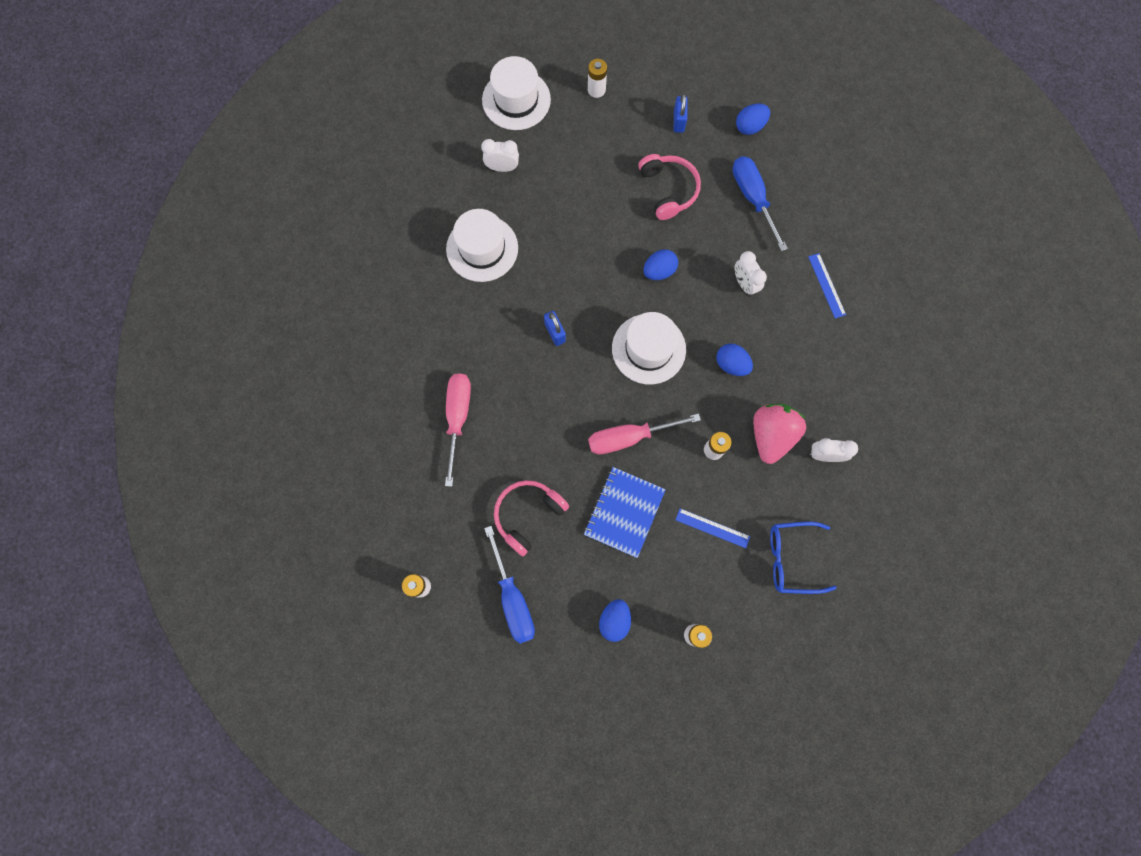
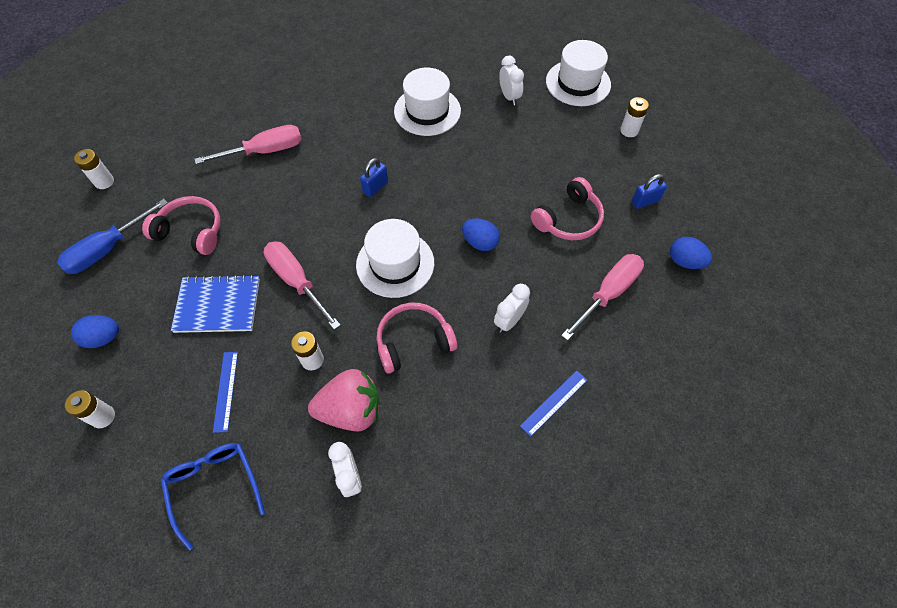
camera: 65 degrees right, 15 degrees down
blue egg [716,344,753,376] -> pink headphones [377,303,457,373]
blue screwdriver [733,156,788,252] -> pink screwdriver [561,254,644,341]

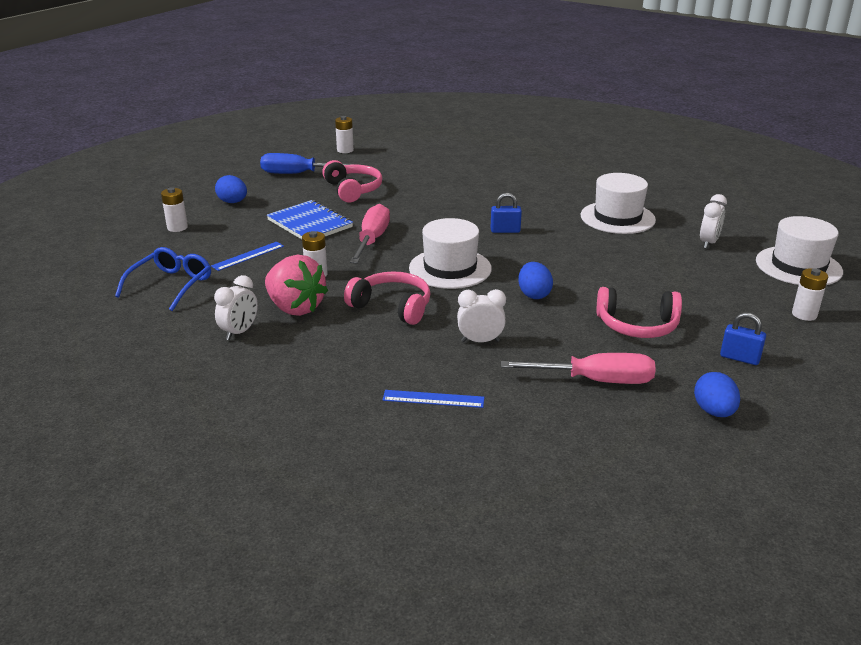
camera: 50 degrees right, 30 degrees down
pink screwdriver [195,125,302,164] -> none

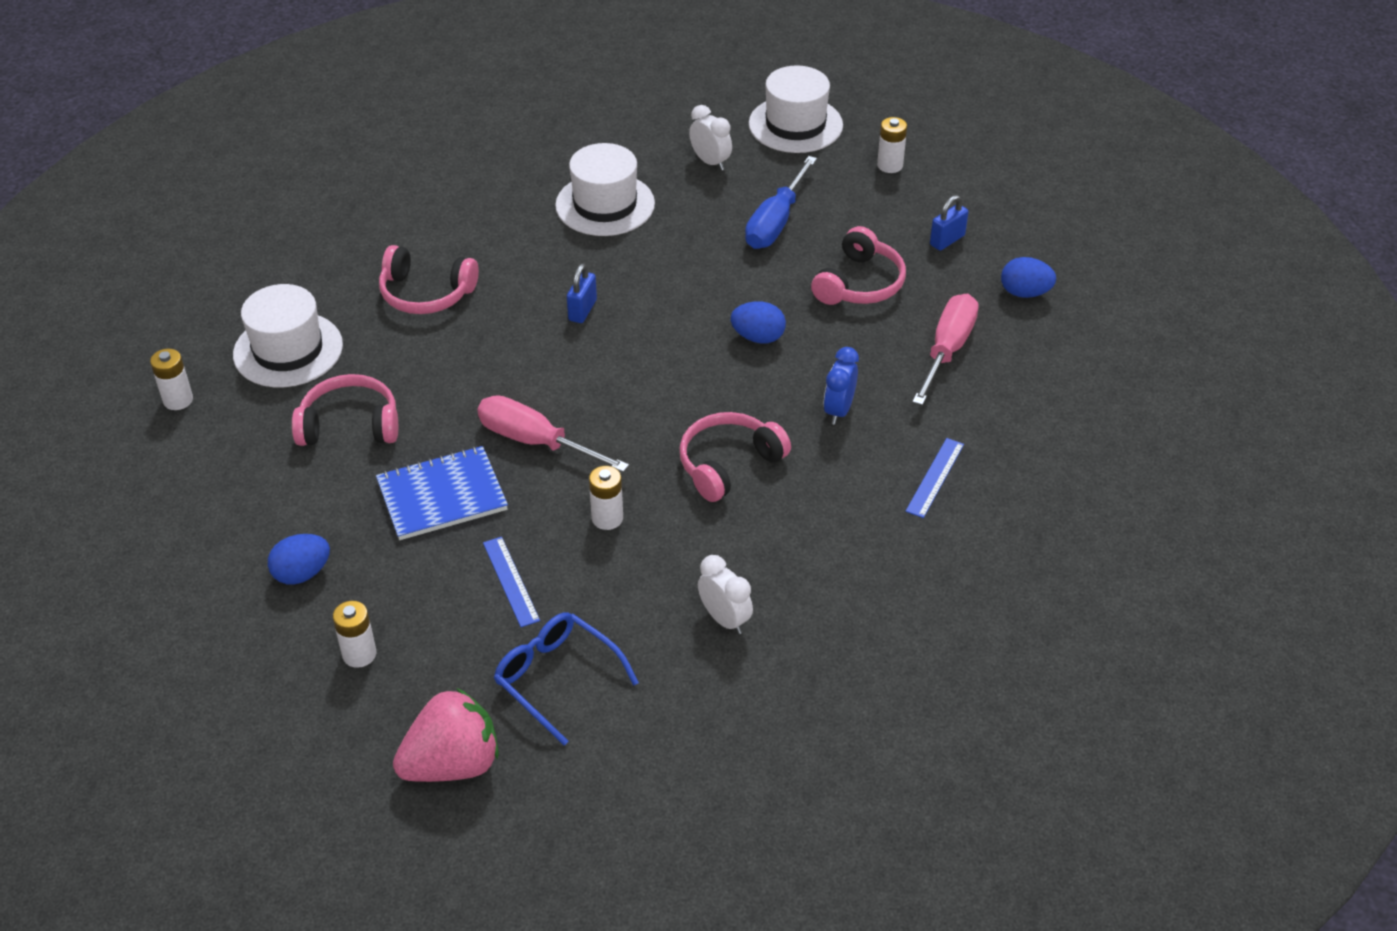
camera: 70 degrees left, 15 degrees up
blue screwdriver [260,153,360,174] -> blue screwdriver moved to [745,156,817,249]
pink strawberry [265,255,328,316] -> pink strawberry moved to [393,688,499,782]
white hat [409,218,492,289] -> white hat moved to [233,284,343,387]
white clock [457,289,506,342] -> blue clock [824,347,859,425]
none -> pink headphones [379,245,479,314]

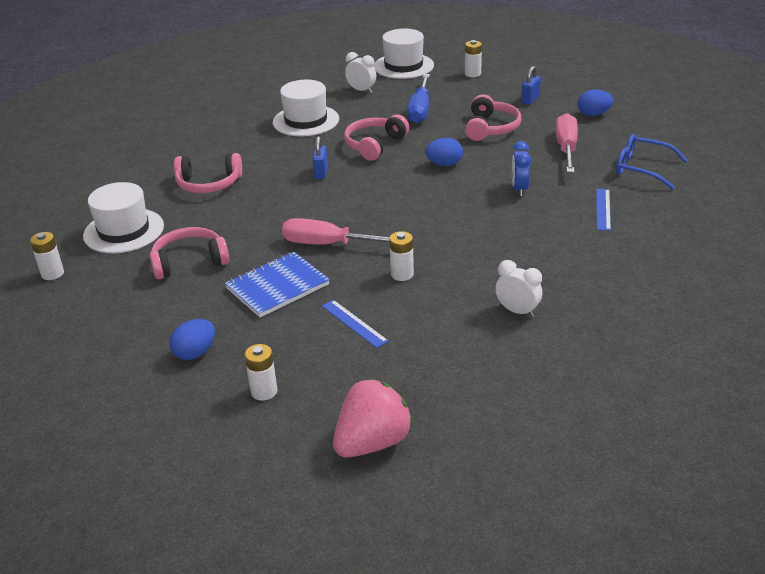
camera: 15 degrees left, 10 degrees down
blue glasses [494,612,639,746] -> blue glasses moved to [616,134,688,190]
pink headphones [679,412,791,502] -> pink headphones moved to [344,115,409,161]

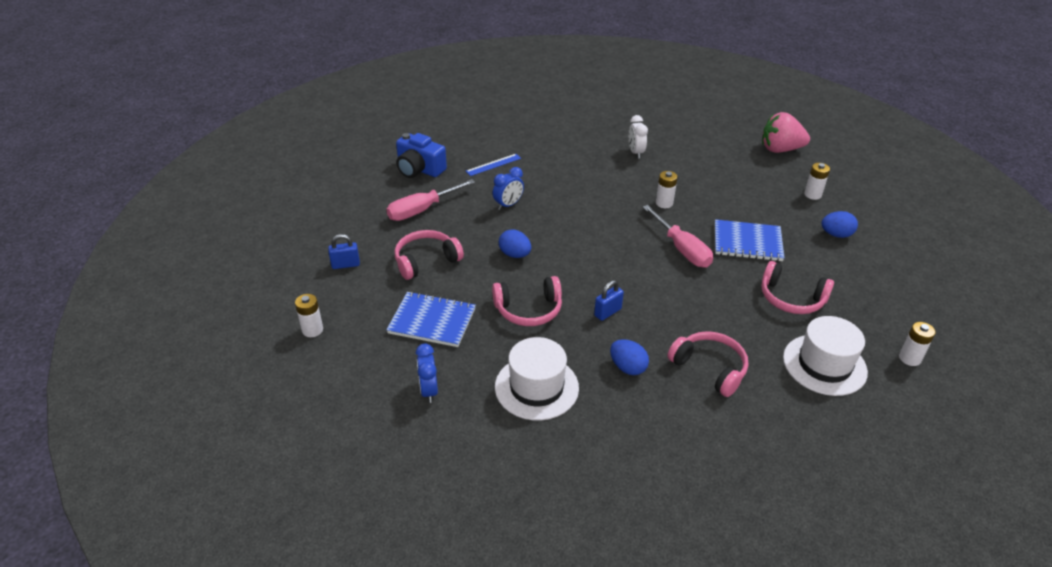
camera: 135 degrees left, 5 degrees up
blue ruler [322,300,389,348] -> none
white clock [345,52,376,93] -> blue clock [416,344,438,403]
white hat [374,28,434,79] -> none
blue screwdriver [407,74,430,123] -> blue notebook [386,291,476,347]
blue egg [578,89,613,116] -> blue egg moved to [610,339,649,375]
blue glasses [616,134,688,190] -> blue camera [396,133,447,178]

